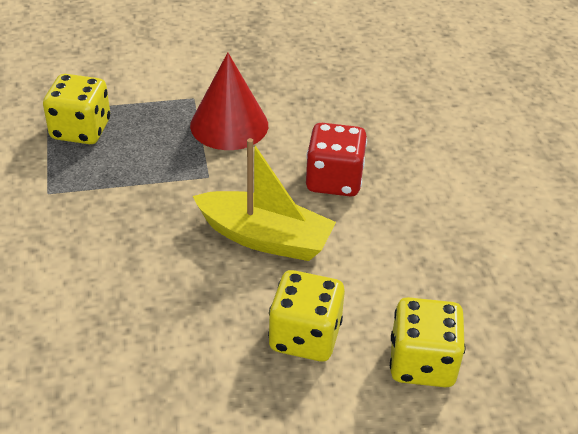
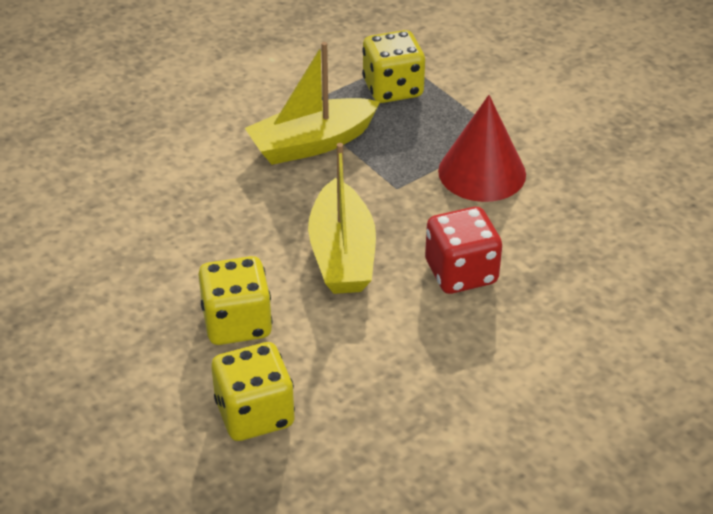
camera: 65 degrees right, 0 degrees up
none -> yellow boat [245,42,380,165]

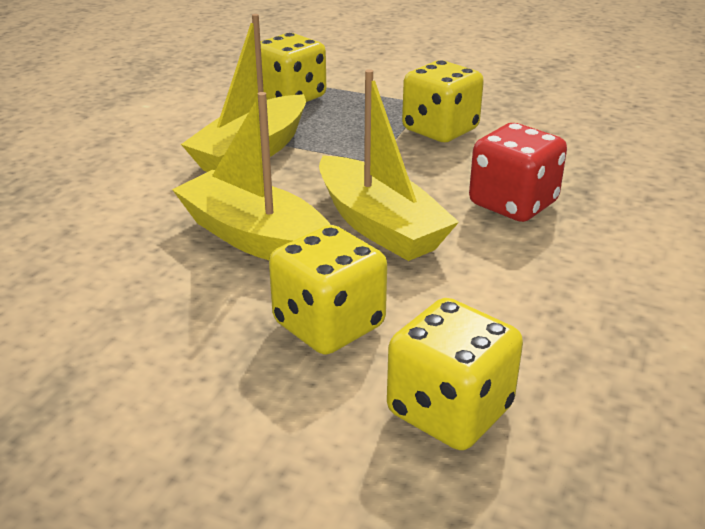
camera: 30 degrees left, 10 degrees down
red cone [438,95,526,202] -> yellow dice [402,60,484,142]
none -> yellow boat [172,92,331,260]

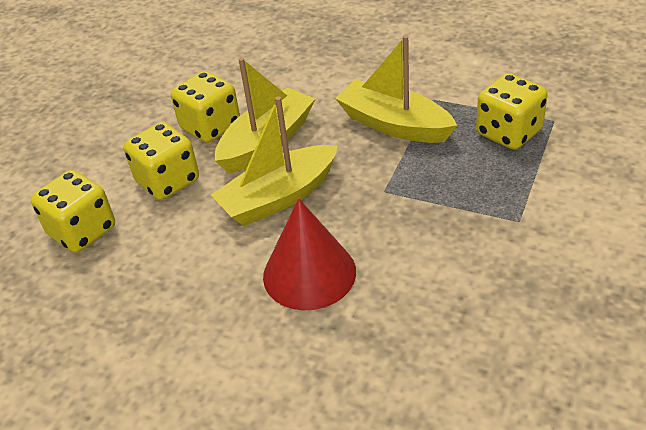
camera: 95 degrees right, 10 degrees up
yellow dice [402,60,484,142] -> yellow dice moved to [171,71,240,143]
red dice [469,123,567,222] -> red cone [263,198,356,310]

